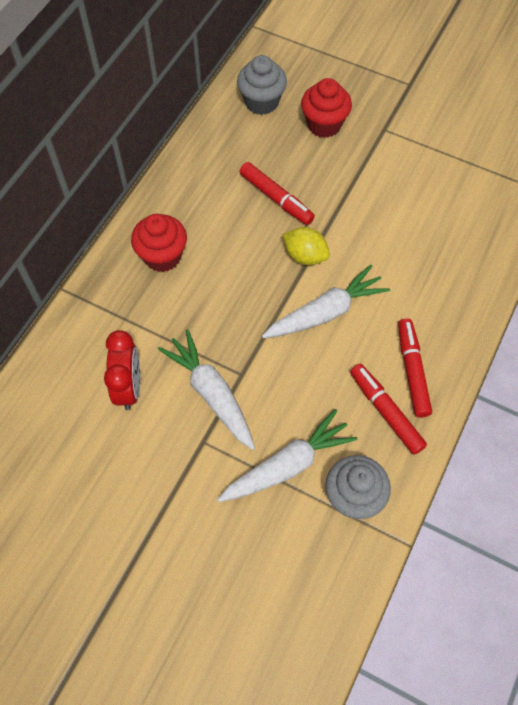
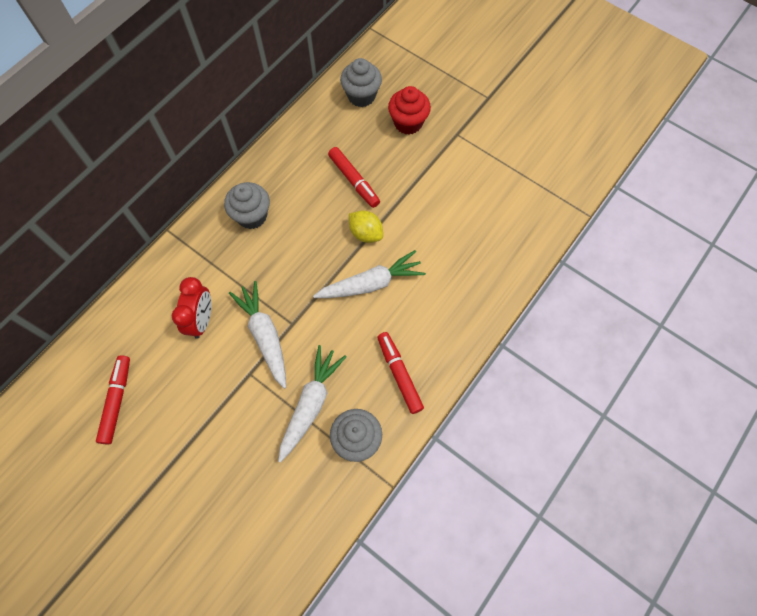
camera: 10 degrees right, 5 degrees up
red cupcake [131,214,187,272] -> grey cupcake [224,182,270,229]
white carrot [217,409,357,502] -> white carrot turned 45 degrees counterclockwise [278,345,347,463]
red marker [398,318,432,418] -> red marker moved to [96,355,130,445]

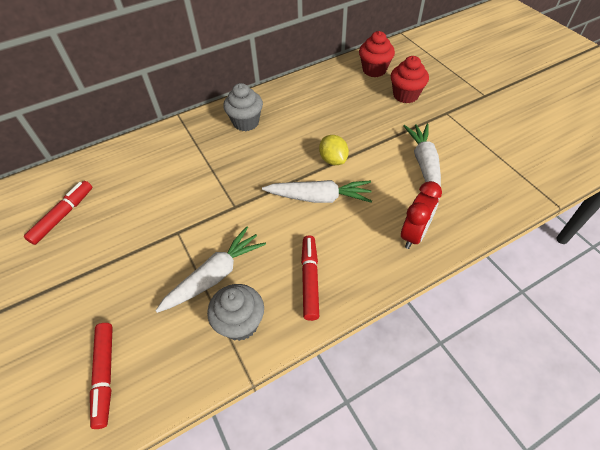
camera: 25 degrees right, 15 degrees down
red clock [172,277,212,339] -> red clock moved to [401,181,442,249]
white carrot [229,281,286,389] -> white carrot moved to [404,124,441,199]
red marker [328,147,380,208] -> red marker moved to [90,323,113,429]
grey cupcake [340,58,382,107] -> red cupcake [359,31,395,77]

